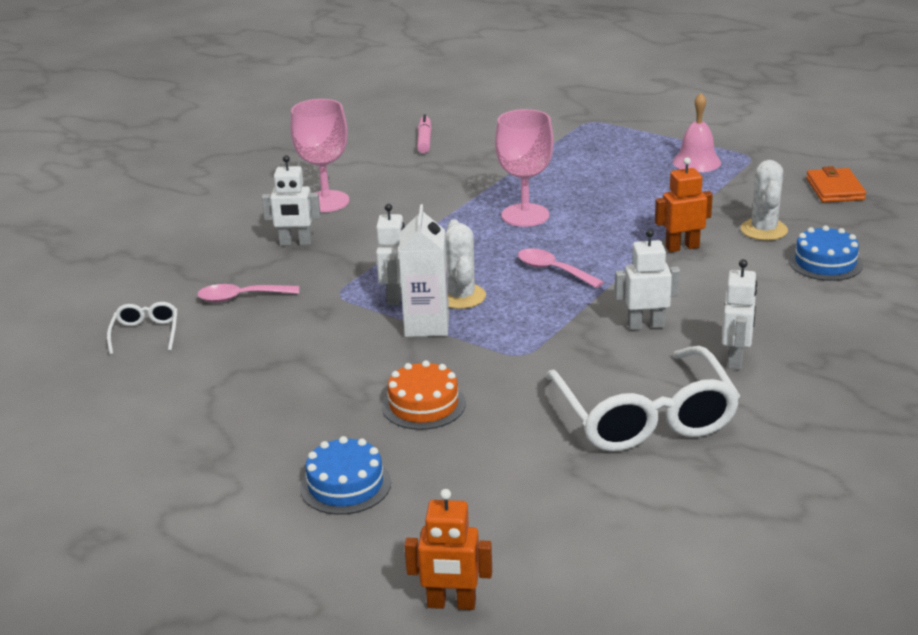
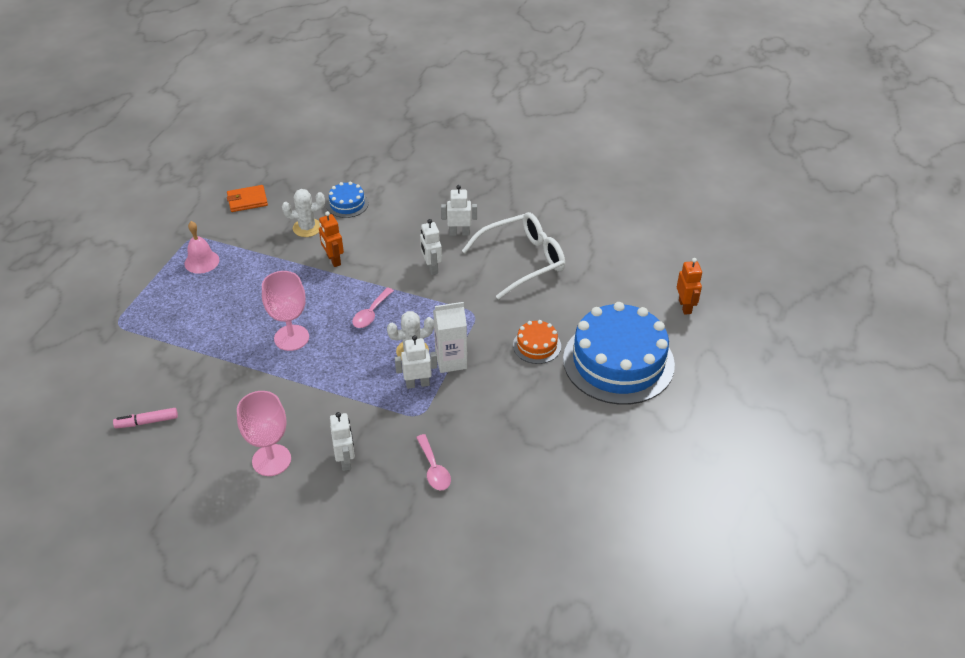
camera: 105 degrees left, 15 degrees up
white glasses [107,302,178,355] -> none
blue cake [300,436,391,515] -> blue cake [563,302,675,405], size x2.26

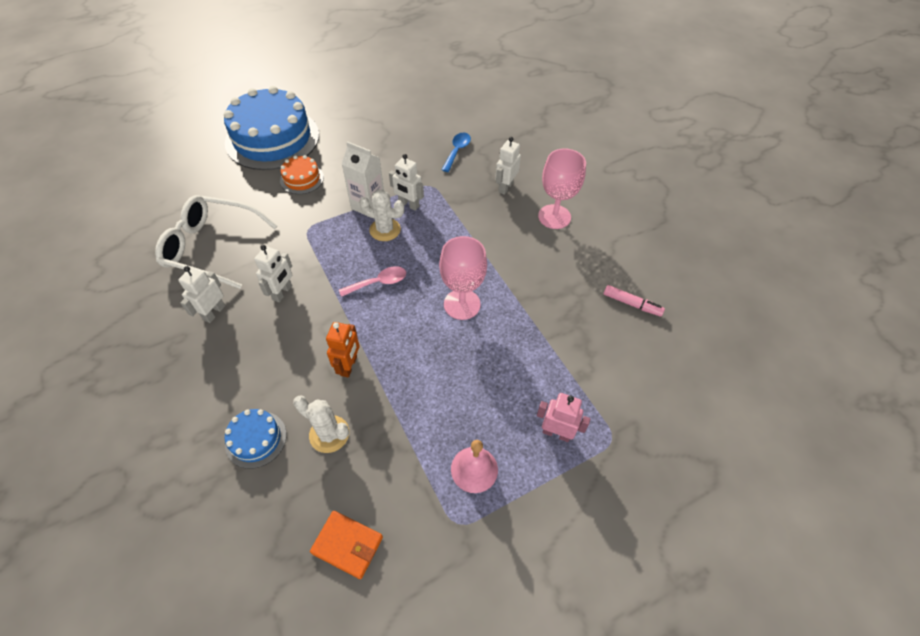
camera: 140 degrees left, 10 degrees up
pink spoon [416,434,451,490] -> blue spoon [442,132,471,172]
white robot [441,185,477,236] -> white robot turned 75 degrees clockwise [178,266,225,323]
orange robot [677,258,702,315] -> none
none -> pink robot [537,393,591,442]

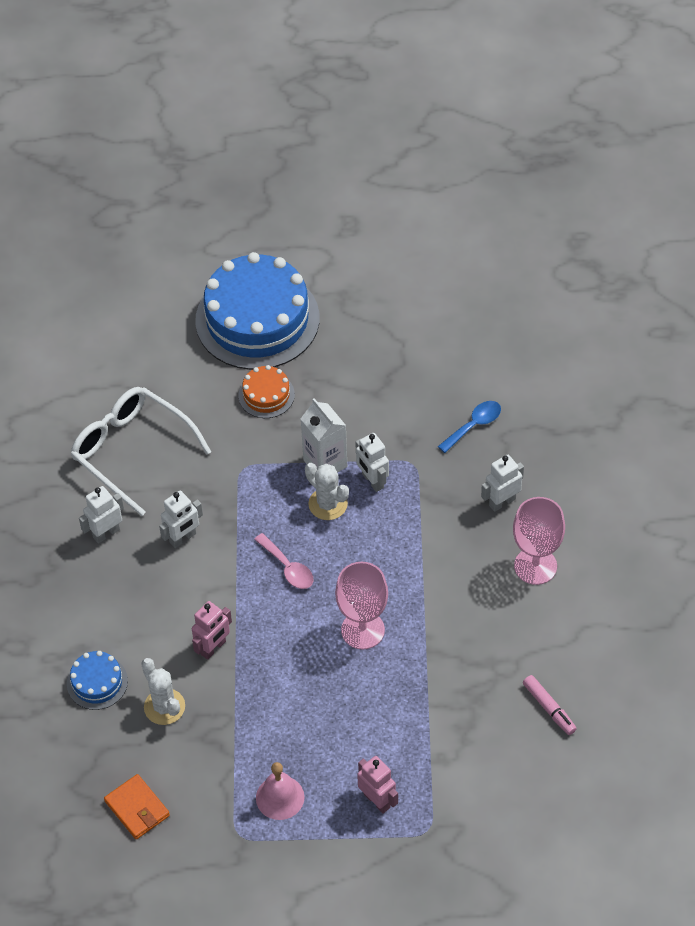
camera: 30 degrees right, 0 degrees up
orange robot [326,322,360,378] -> pink robot [192,601,232,660]
pink spoon [339,266,406,297] -> pink spoon turned 45 degrees clockwise [254,533,314,589]

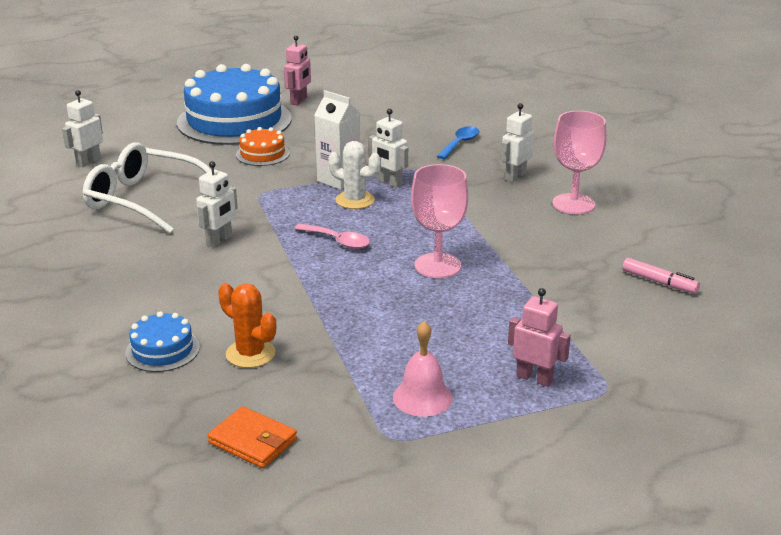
camera: 20 degrees left, 25 degrees down
white robot [79,486,124,544] -> white robot moved to [62,90,103,167]
white cactus [141,658,185,725] -> orange cactus [218,283,276,368]
pink robot [192,601,232,660] -> pink robot moved to [284,36,311,105]

